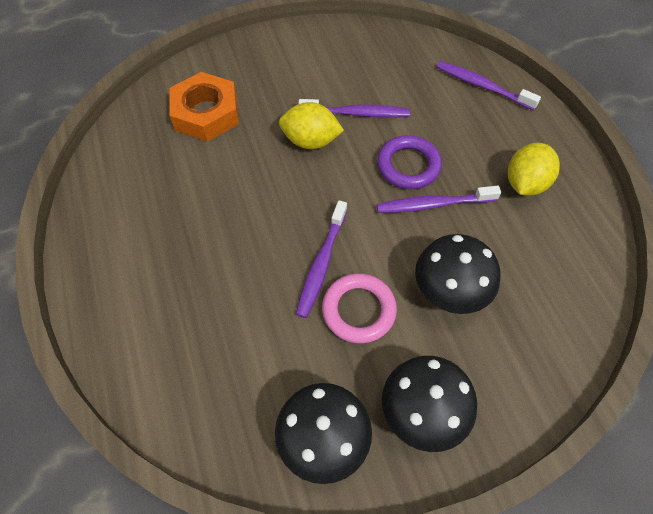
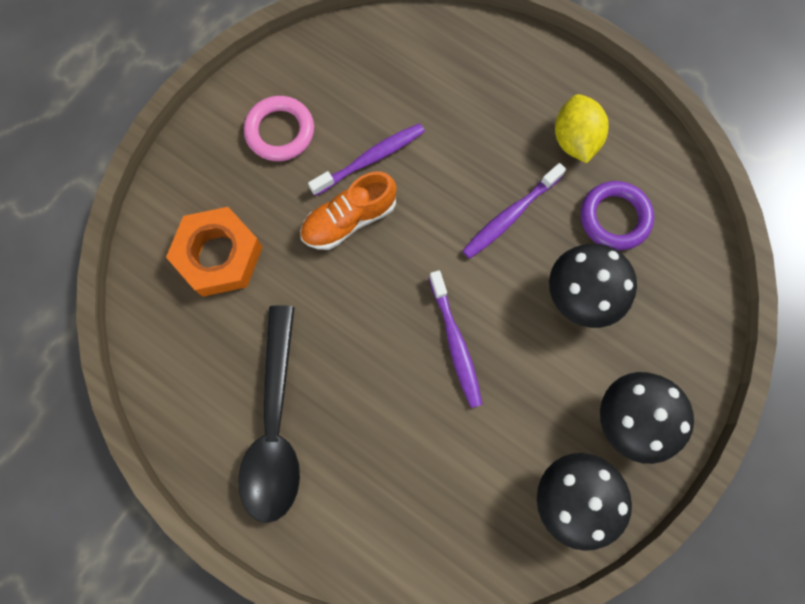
camera: 35 degrees left, 15 degrees up
yellow lemon [279,102,344,149] -> orange shoe [300,172,396,250]
pink ring [322,273,397,344] -> pink ring moved to [244,96,314,161]
purple ring [377,135,442,189] -> purple ring moved to [581,181,654,250]
purple toothbrush [437,61,541,110] -> none
none -> black spoon [238,305,300,523]

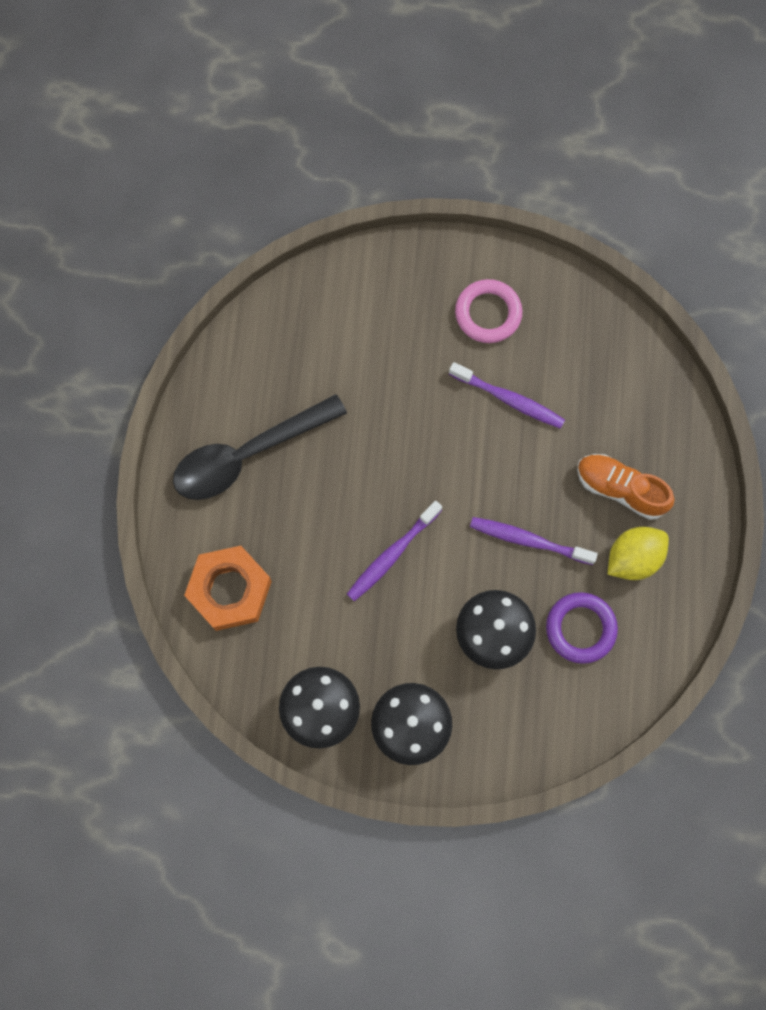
camera: 60 degrees right, 0 degrees up
orange nut [166,207,263,297] -> orange nut moved to [184,546,272,631]
orange shoe [300,172,396,250] -> orange shoe moved to [577,454,675,520]

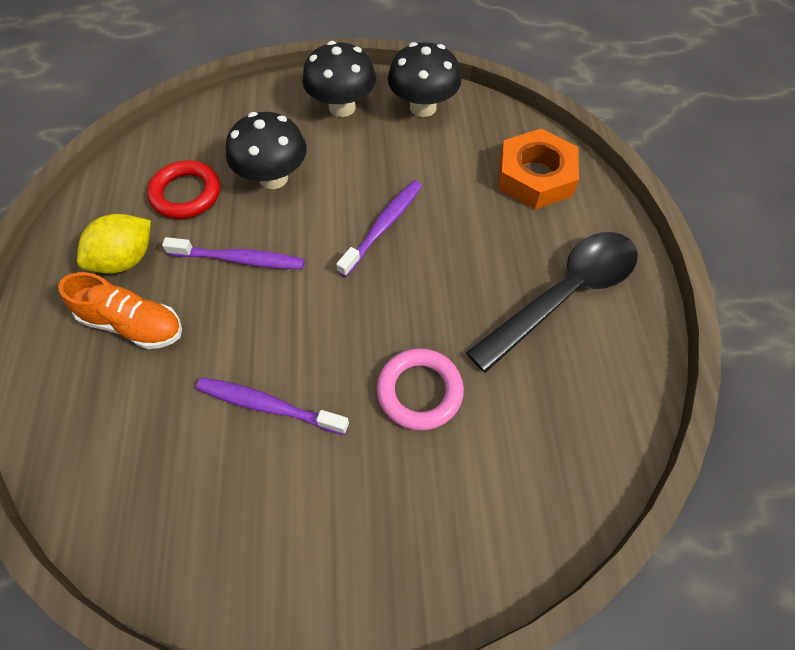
camera: 170 degrees right, 15 degrees down
pink ring [455,279,522,343] -> pink ring moved to [377,348,464,431]
purple ring [546,592,618,664] -> red ring [147,160,220,219]

